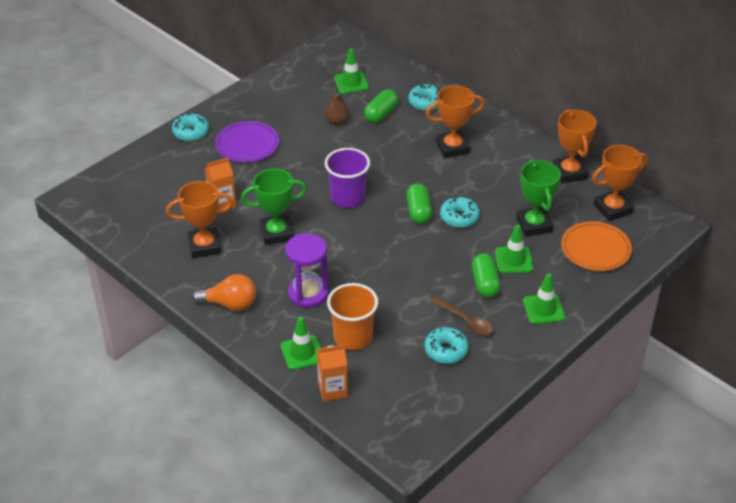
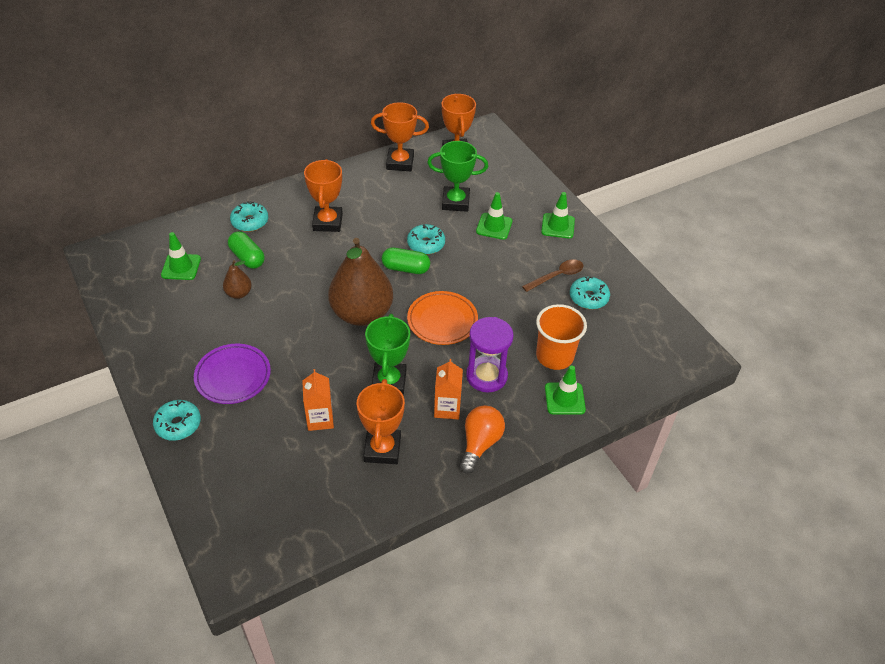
camera: 75 degrees left, 5 degrees up
orange carton [317,345,348,402] -> orange carton moved to [434,359,463,419]
purple cup [325,148,370,208] -> brown pear [328,238,393,326]
green capsule [472,254,501,298] -> none
orange plate [561,221,632,271] -> orange plate moved to [407,291,478,345]

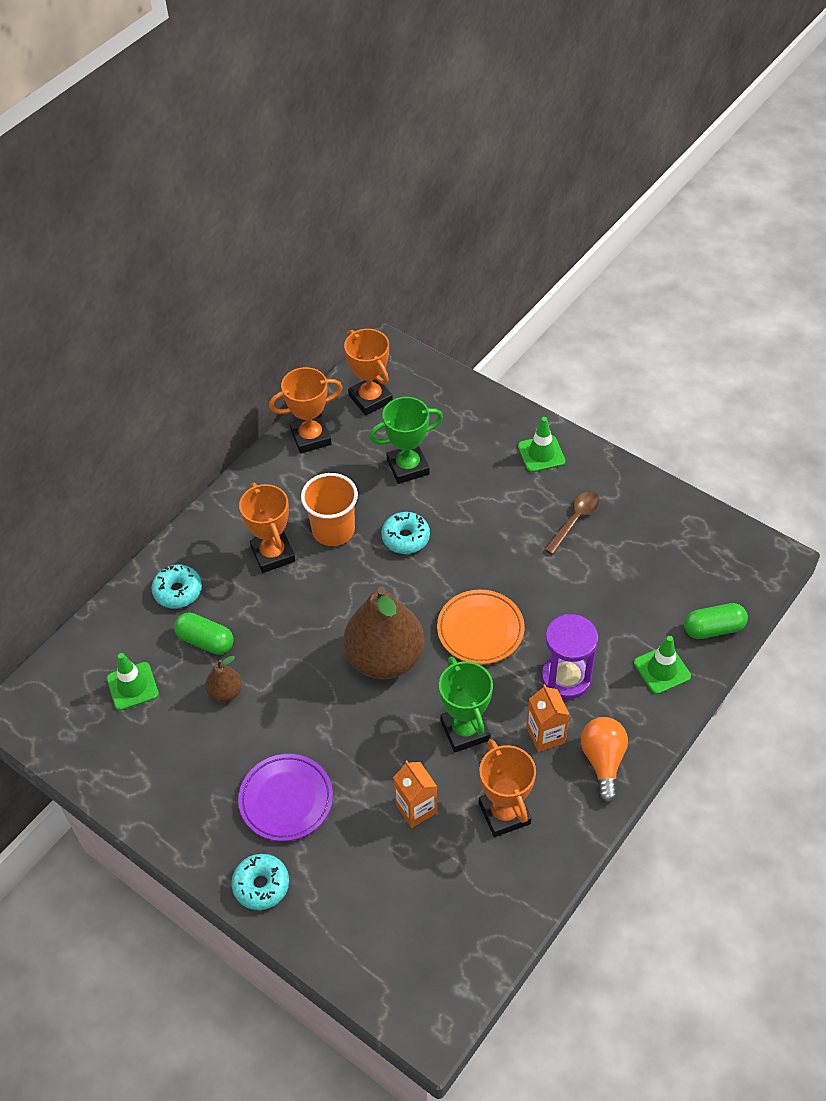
camera: 20 degrees left, 5 degrees up
green capsule [382,248,430,274] -> green capsule moved to [684,603,748,639]
green traffic cone [476,192,512,240] -> none
orange cup [536,304,587,370] -> orange cup moved to [301,473,358,546]
turquoise donut [570,276,610,309] -> none

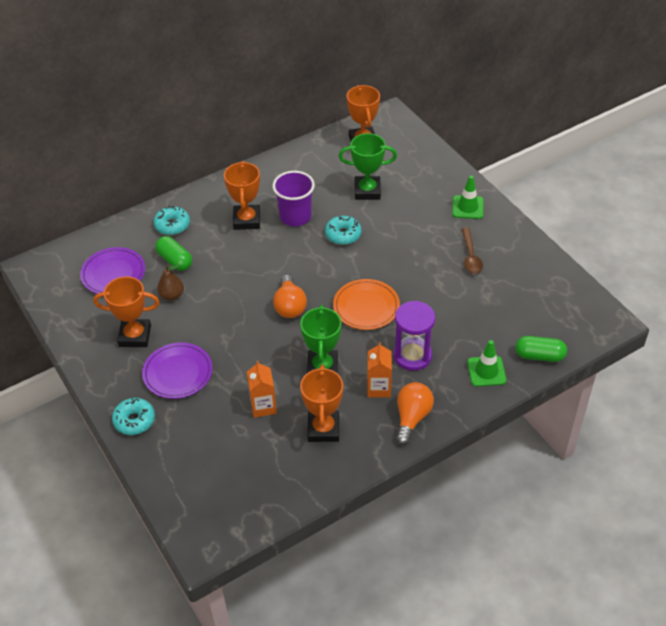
camera: 20 degrees right, 5 degrees down
green traffic cone [107,653,159,711] -> purple plate [80,247,145,294]
orange trophy [269,367,342,454] -> orange trophy moved to [93,276,159,347]
orange cup [301,473,358,546] -> purple cup [273,171,315,226]
brown pear [343,587,424,679] -> orange light bulb [273,275,307,318]
brown spoon [544,492,600,555] -> brown spoon turned 120 degrees clockwise [462,227,483,274]

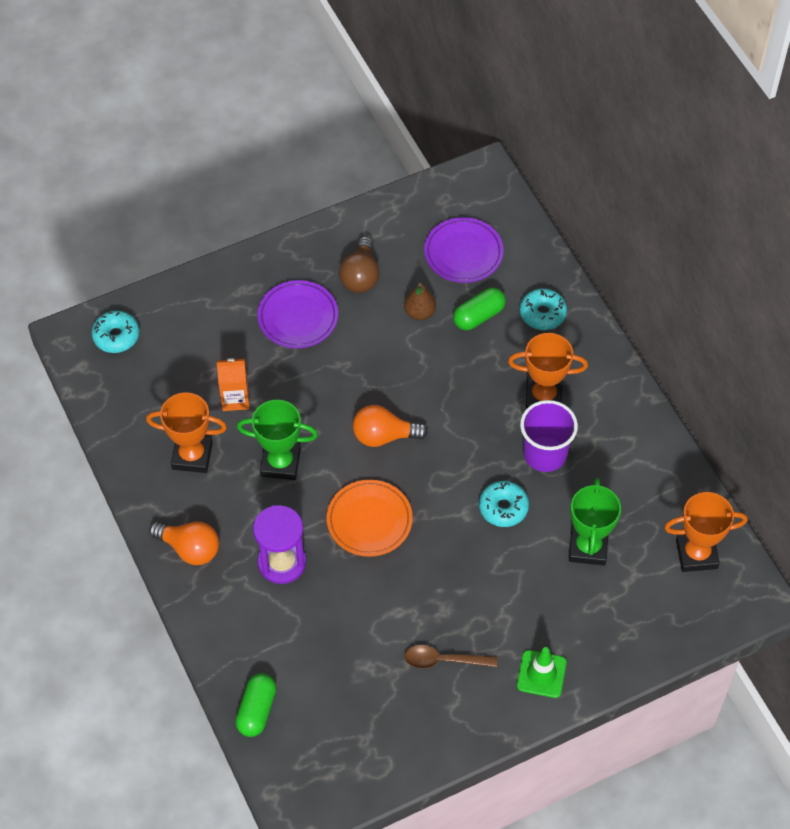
camera: 95 degrees right, 10 degrees up
orange trophy [93,276,159,347] -> brown light bulb [339,236,379,293]
turquoise donut [112,398,155,435] -> turquoise donut moved to [92,311,139,353]
orange carton [367,342,392,397] -> none
green traffic cone [467,340,507,387] -> none

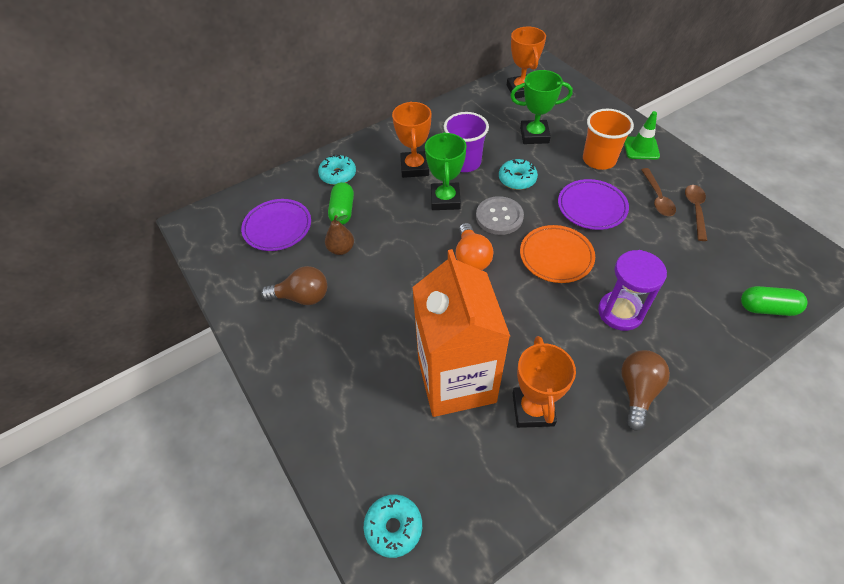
camera: 95 degrees left, 5 degrees down
orange light bulb [149,522,219,565] -> brown light bulb [621,350,670,431]
orange carton [217,358,250,411] -> orange carton [412,249,510,417], size x2.34
green trophy [237,400,318,480] -> green trophy moved to [425,132,467,210]
purple plate [257,280,338,348] -> purple plate moved to [558,179,629,230]
green capsule [453,288,506,330] -> green capsule turned 45 degrees clockwise [328,182,354,225]
none -> grey button [476,196,524,235]
none -> orange cup [583,109,634,170]
none -> brown spoon [685,185,708,241]

